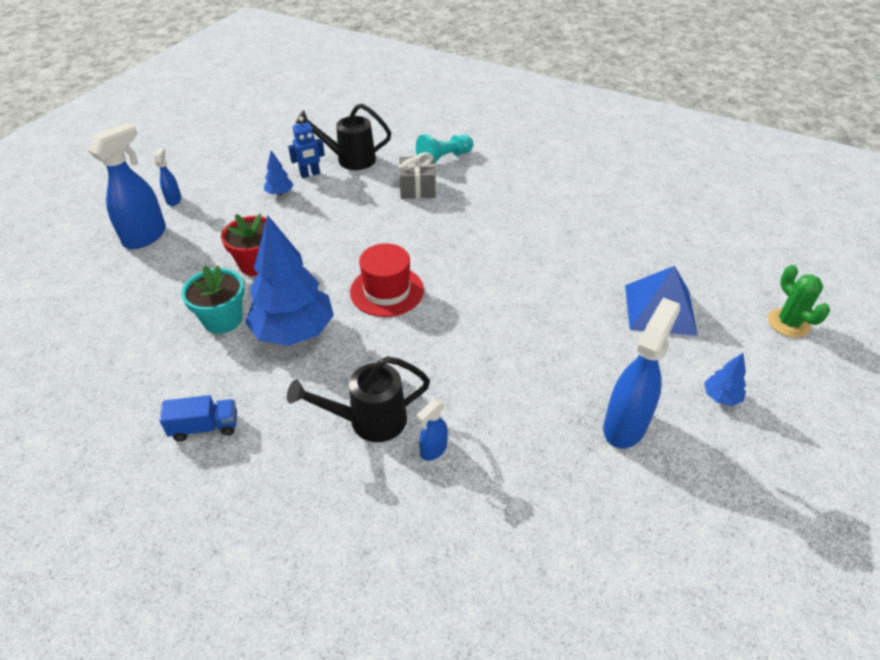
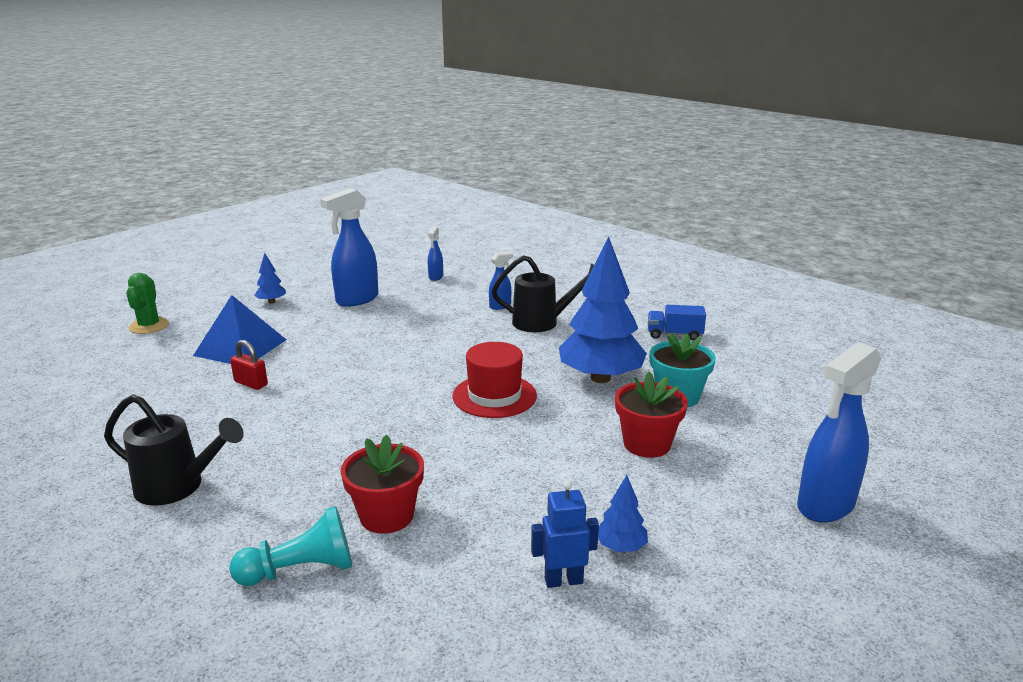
camera: 165 degrees left, 20 degrees down
blue spray bottle [154,148,181,206] -> blue spray bottle moved to [428,227,443,281]
black watering can [295,104,391,170] -> black watering can moved to [104,394,244,506]
grey gift [399,152,436,199] -> red flower pot [341,434,424,534]
none -> red padlock [230,340,268,390]

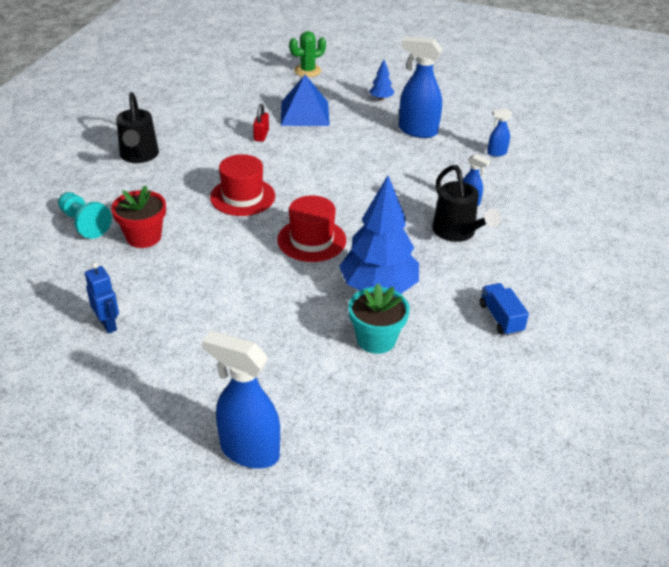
camera: 65 degrees right, 15 degrees up
blue tree [598,475,648,552] -> none
red flower pot [615,372,688,458] -> none
none -> red hat [210,154,275,216]

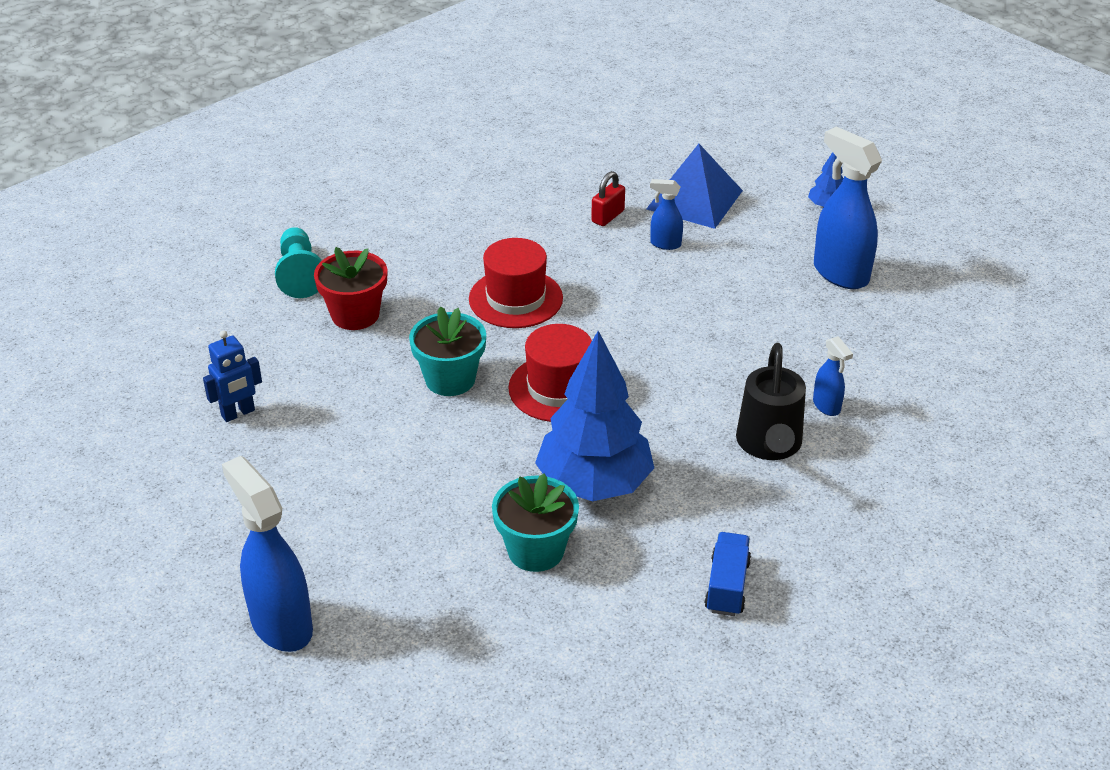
camera: 30 degrees right, 0 degrees up
blue robot [85,262,119,334] -> blue robot turned 60 degrees clockwise [203,330,262,422]
black watering can [116,92,159,163] -> none
green cactus [289,31,326,77] -> none
blue spray bottle [487,108,512,156] -> blue spray bottle moved to [650,179,683,250]
none -> turquoise flower pot [409,306,486,396]

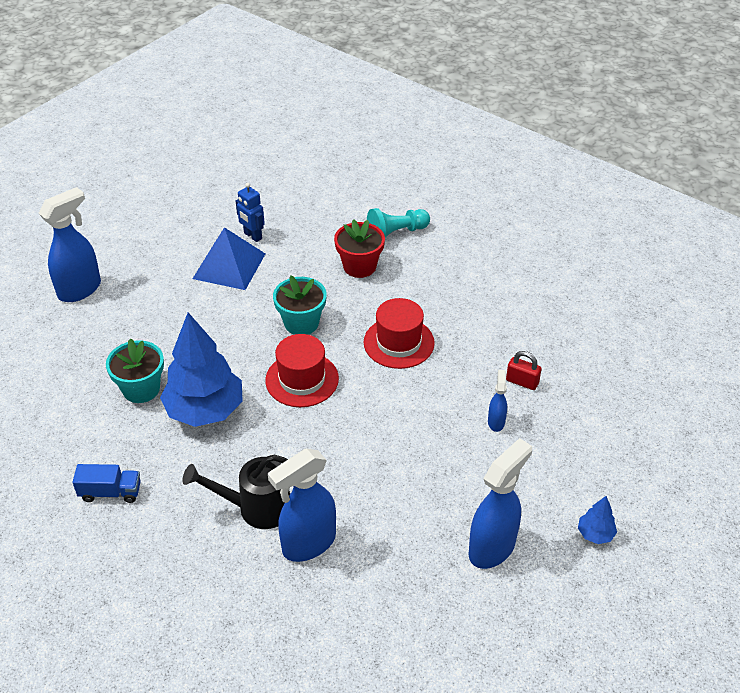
camera: 80 degrees right, 5 degrees up
blue pyramid [646,144,743,229] -> blue pyramid moved to [193,227,265,290]
blue spray bottle [813,336,853,416] -> blue spray bottle [268,448,336,562], size x2.02

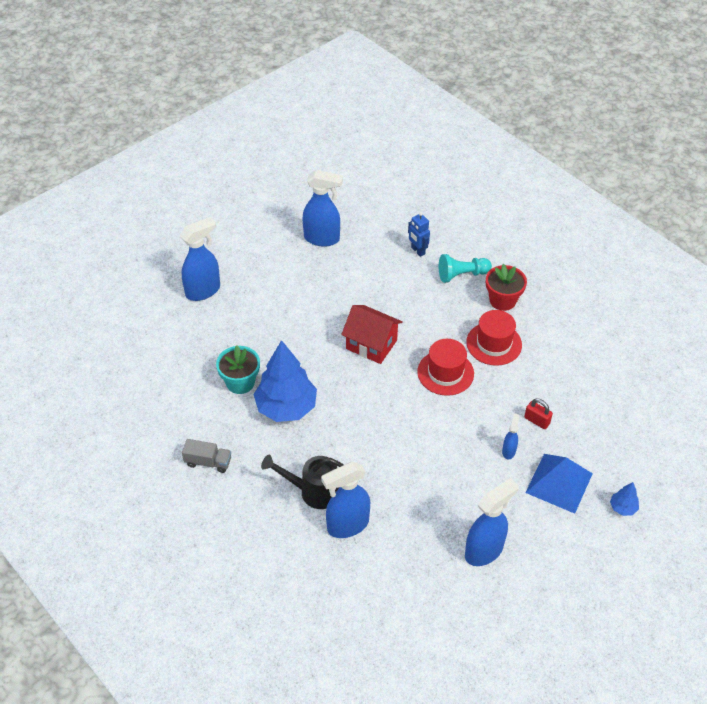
camera: 10 degrees right, 5 degrees up
blue truck [72,464,141,503] -> grey truck [182,439,231,473]
blue pyramid [193,227,265,290] -> blue pyramid moved to [525,454,593,514]
blue robot [236,183,265,242] -> blue robot moved to [408,212,430,257]
red hat [265,334,339,407] -> red hat moved to [466,310,522,366]
turquoise flower pot [273,276,327,335] -> red house [341,305,403,364]
red flower pot [334,219,385,278] -> red flower pot moved to [486,264,527,311]
blue tree [578,496,617,544] -> blue tree moved to [610,482,639,516]
none -> blue spray bottle [303,170,343,247]

